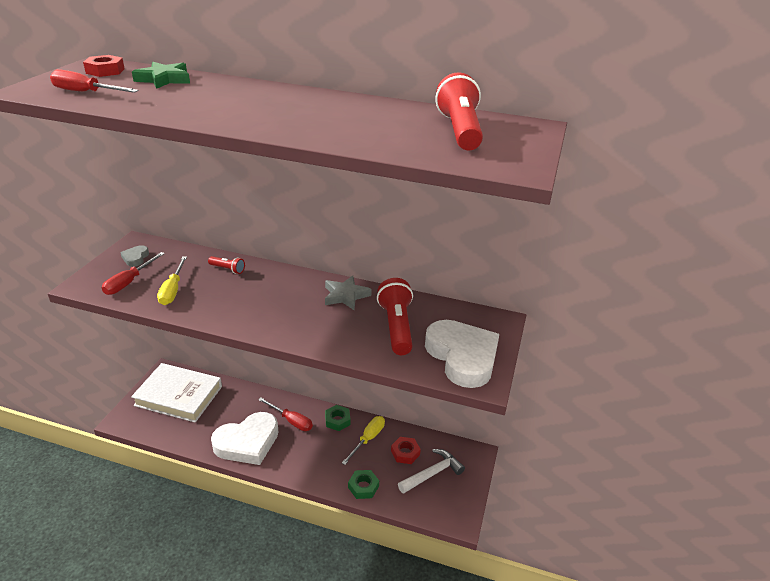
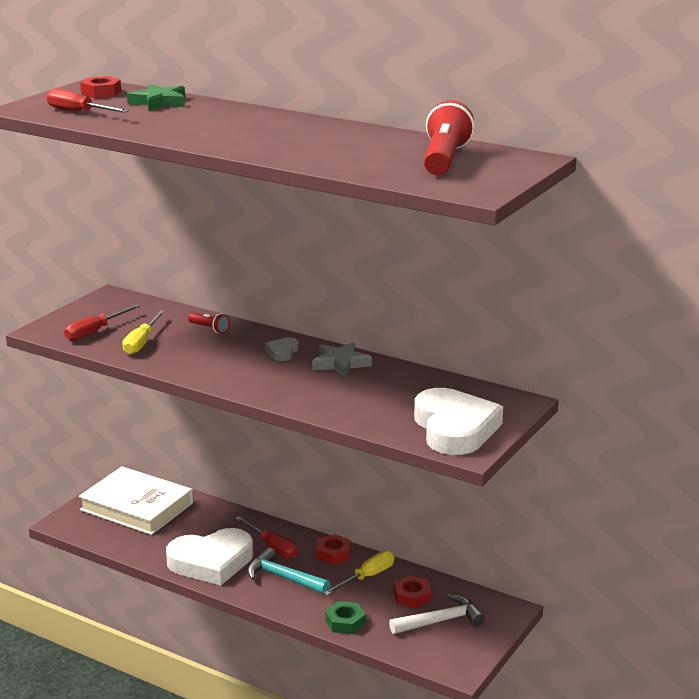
camera: 15 degrees right, 10 degrees down
grey heart [120,245,149,267] -> grey heart moved to [265,337,299,361]
green nut [325,405,351,431] -> red nut [316,534,351,565]
red flashlight [377,278,413,355] -> none
none -> turquoise hammer [247,548,330,594]

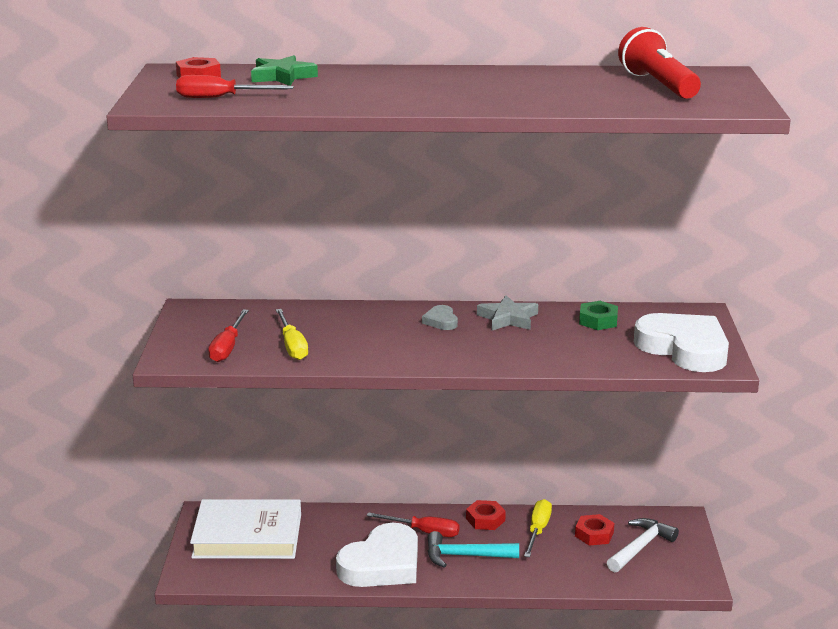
camera: 30 degrees left, 0 degrees up
red flashlight [188,312,230,333] -> none
green nut [325,601,366,634] -> green nut moved to [579,301,618,330]

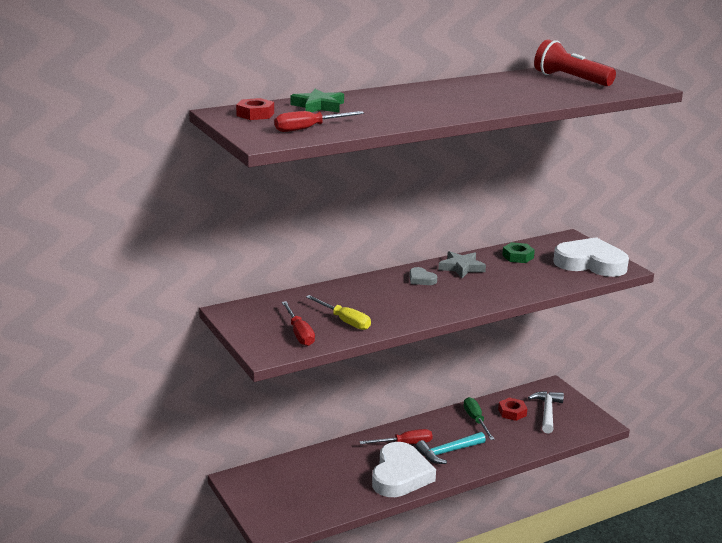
camera: 30 degrees left, 0 degrees up
white book [190,499,301,559] -> none
red nut [466,500,506,530] -> none
yellow screwdriver [524,499,552,557] -> green screwdriver [464,397,495,440]

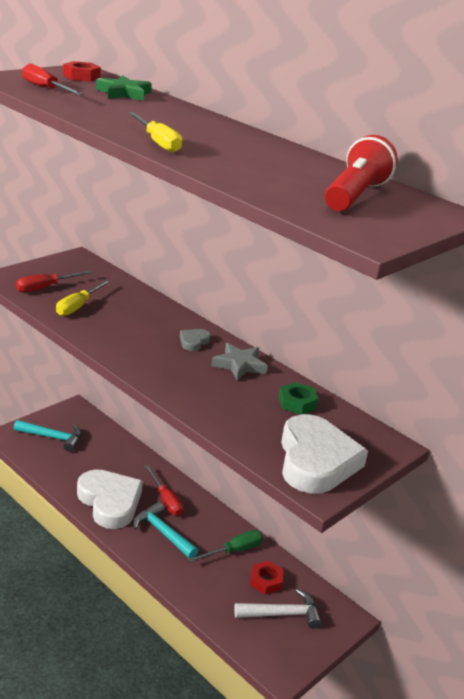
camera: 70 degrees right, 5 degrees up
white heart [372,442,436,497] -> white heart turned 120 degrees counterclockwise [77,469,143,529]
none -> turquoise hammer [14,420,82,452]
none -> yellow screwdriver [128,112,182,153]

